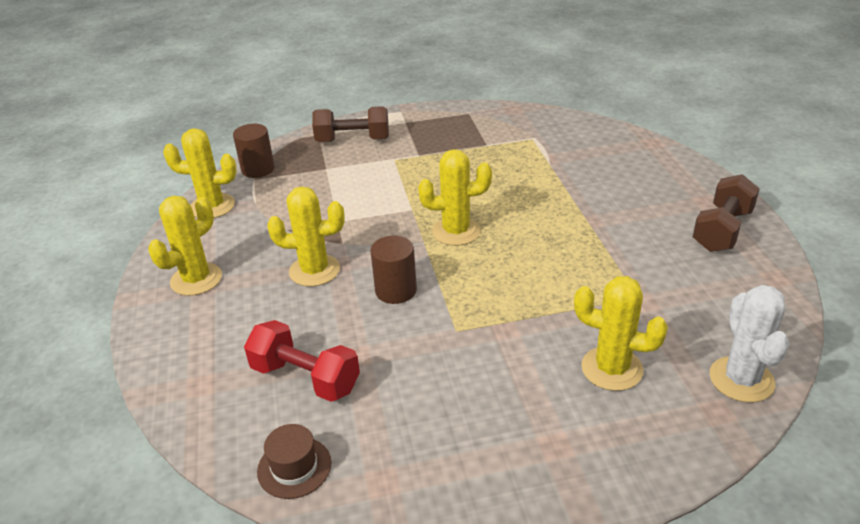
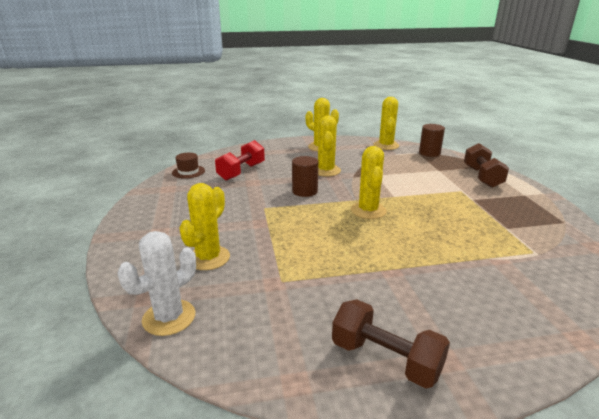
camera: 90 degrees right, 10 degrees down
white cactus [709,285,789,402] -> white cactus turned 45 degrees counterclockwise [117,231,196,336]

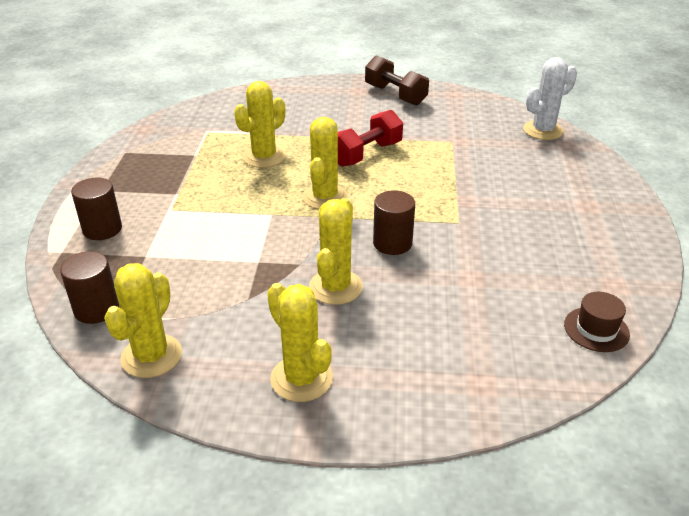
camera: 165 degrees left, 10 degrees up
yellow cactus [179,183,230,270] -> yellow cactus moved to [234,81,285,168]
red dumbbell [215,140,265,181] -> red dumbbell moved to [338,110,403,167]
brown dumbbell [464,143,509,188] -> brown cylinder [71,178,122,240]

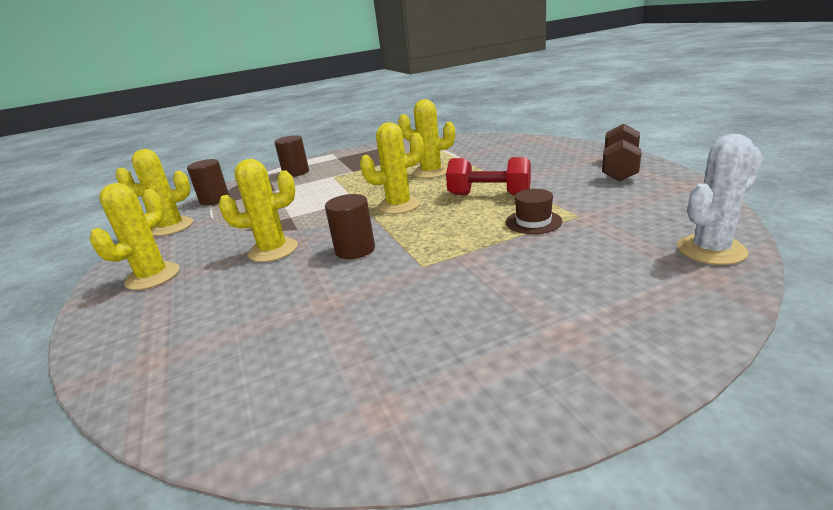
camera: 65 degrees right, 10 degrees down
white cactus [523,57,577,140] -> white cactus turned 60 degrees counterclockwise [677,134,763,265]
brown hat [564,292,630,352] -> brown hat moved to [506,189,563,234]

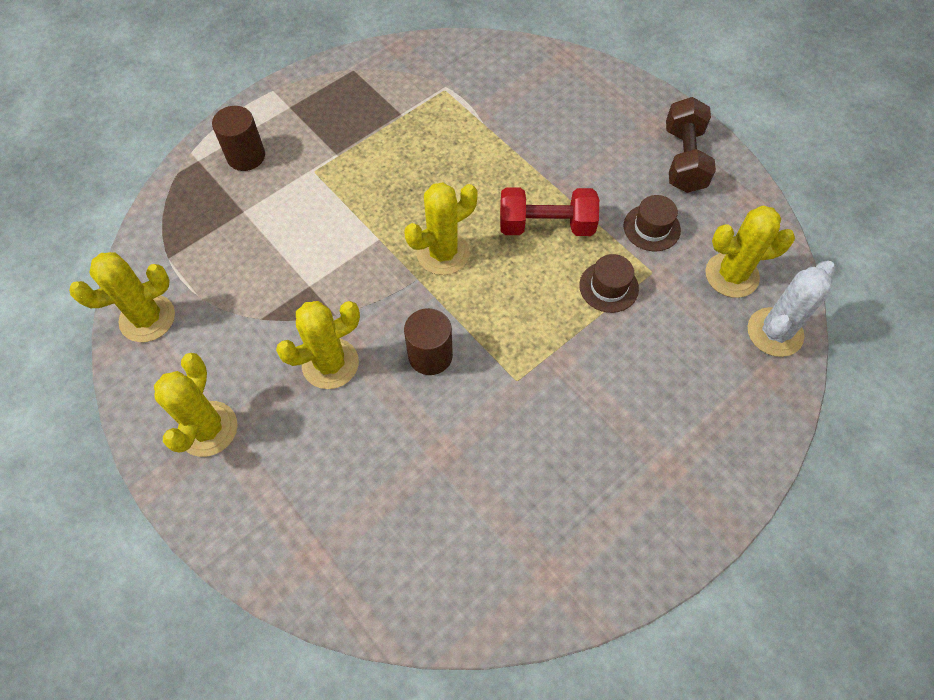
camera: 20 degrees left, 35 degrees up
brown cylinder [187,159,229,205] -> none
yellow cactus [398,99,455,178] -> yellow cactus moved to [705,206,795,298]
none -> brown hat [624,195,681,251]

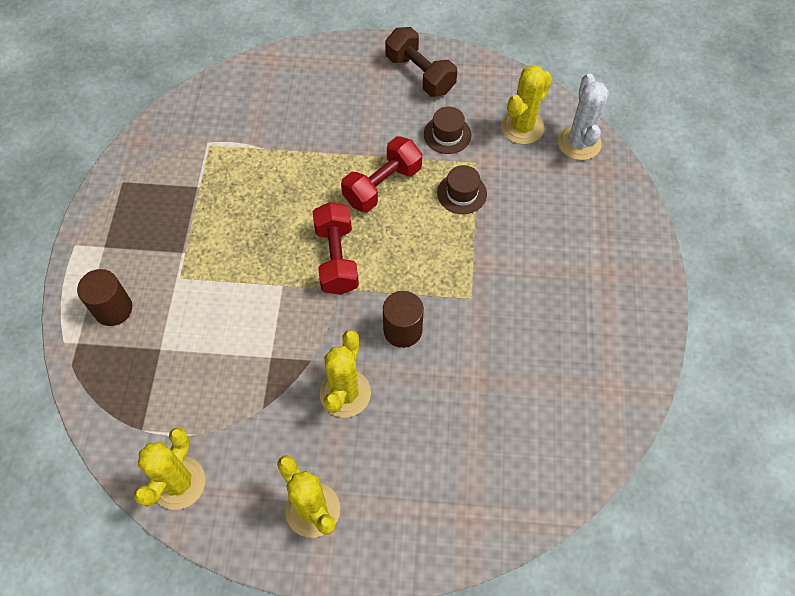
camera: 45 degrees left, 0 degrees up
yellow cactus [404,182,478,275] -> red dumbbell [313,202,359,295]

